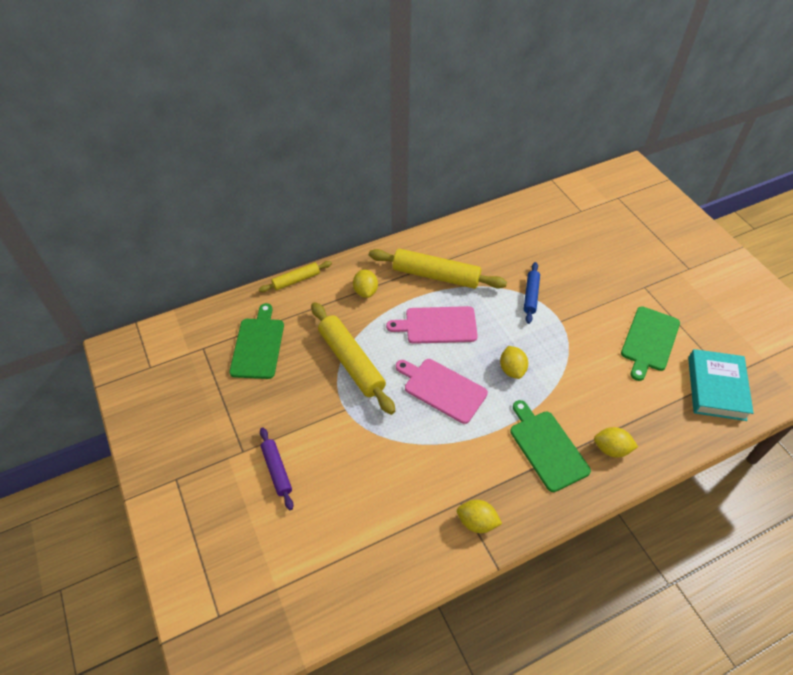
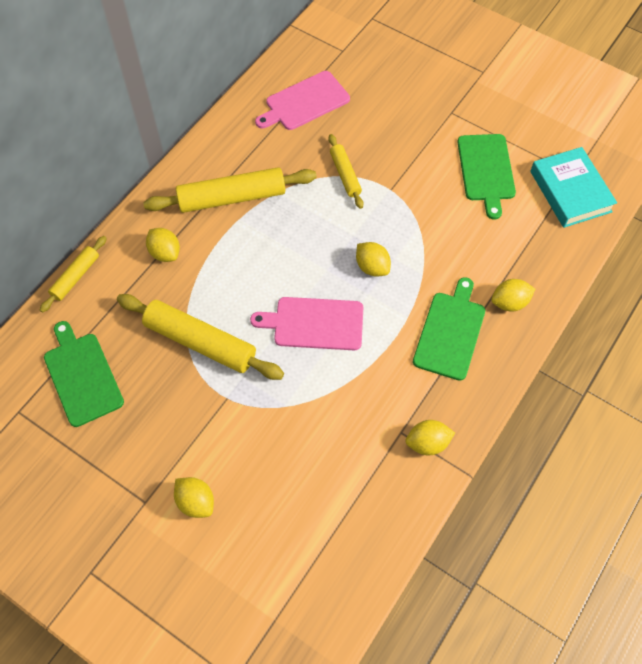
camera: 30 degrees left, 10 degrees up
purple rolling pin [260,427,294,510] -> yellow lemon [174,477,214,518]
pink cutting board [386,306,478,344] -> pink cutting board moved to [255,71,350,130]
green cutting board [510,400,591,492] -> green cutting board turned 75 degrees clockwise [413,277,485,381]
blue rolling pin [524,262,540,324] -> yellow rolling pin [328,134,364,209]

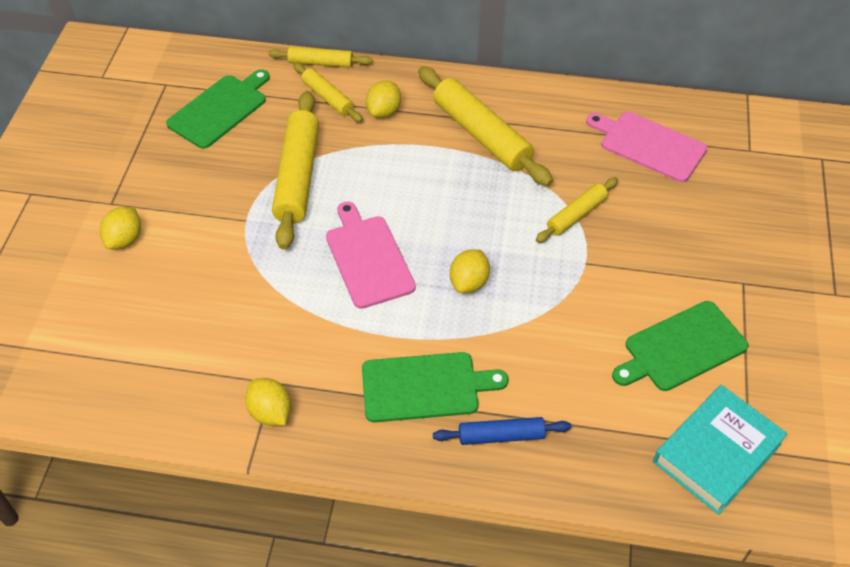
camera: 65 degrees right, 10 degrees down
yellow lemon [491,279,535,312] -> blue rolling pin [433,417,571,445]
none -> yellow rolling pin [294,63,363,122]

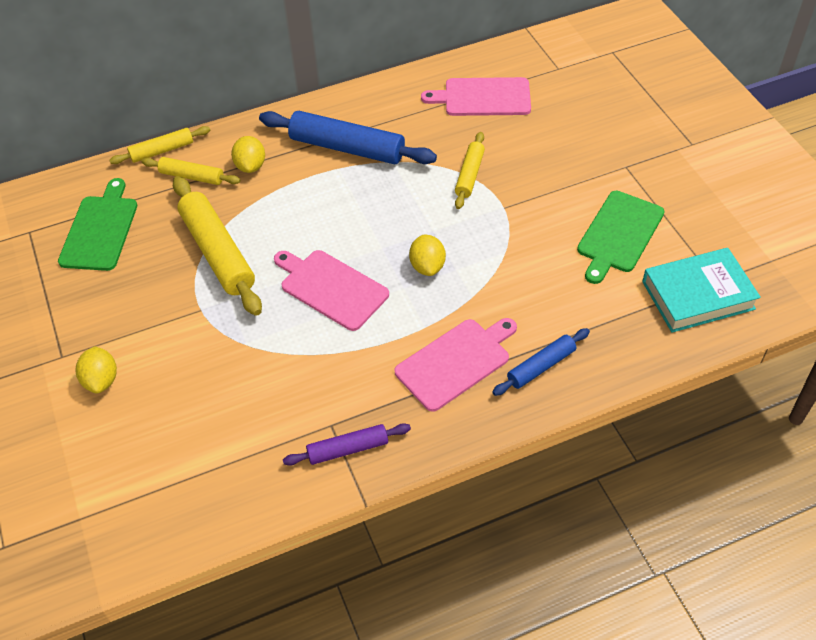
camera: 30 degrees left, 0 degrees up
yellow lemon [245,378,291,426] -> purple rolling pin [283,423,411,466]
green cutting board [362,352,508,422] -> pink cutting board [394,318,517,412]
yellow rolling pin [418,66,553,186] -> blue rolling pin [259,111,437,164]
turquoise book [653,385,788,515] -> turquoise book turned 60 degrees clockwise [642,248,761,333]

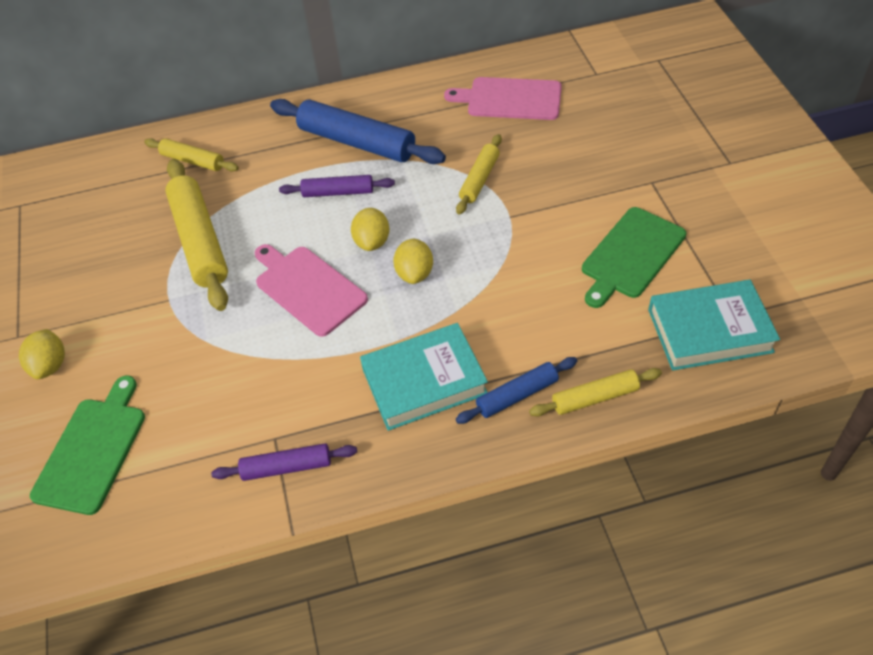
camera: 10 degrees right, 0 degrees up
green cutting board [58,178,137,271] -> green cutting board moved to [30,376,145,515]
yellow rolling pin [109,126,210,164] -> yellow rolling pin moved to [529,368,662,417]
yellow lemon [231,136,265,173] -> yellow lemon moved to [351,208,389,251]
pink cutting board [394,318,517,412] -> turquoise book [360,323,488,431]
none -> purple rolling pin [279,175,395,197]

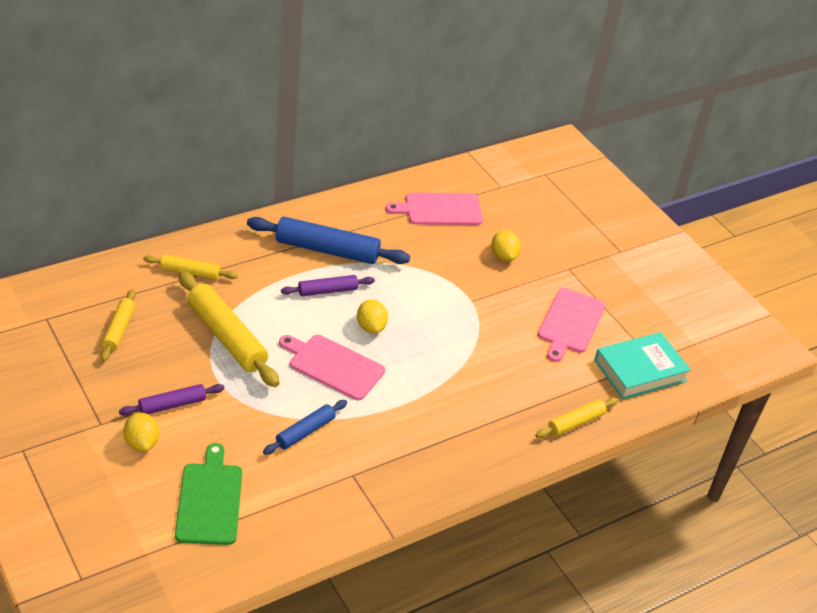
camera: 25 degrees left, 10 degrees down
purple rolling pin [211,443,357,481] -> purple rolling pin moved to [119,384,224,416]
turquoise book [360,323,488,431] -> none
yellow lemon [393,239,433,284] -> yellow lemon moved to [491,230,521,261]
yellow rolling pin [456,134,502,215] -> yellow rolling pin moved to [101,289,136,361]
blue rolling pin [456,357,577,424] -> blue rolling pin moved to [263,400,347,455]
green cutting board [582,207,686,308] -> pink cutting board [538,288,605,362]

